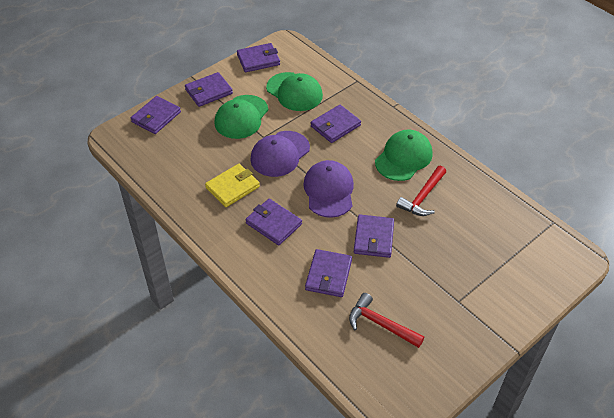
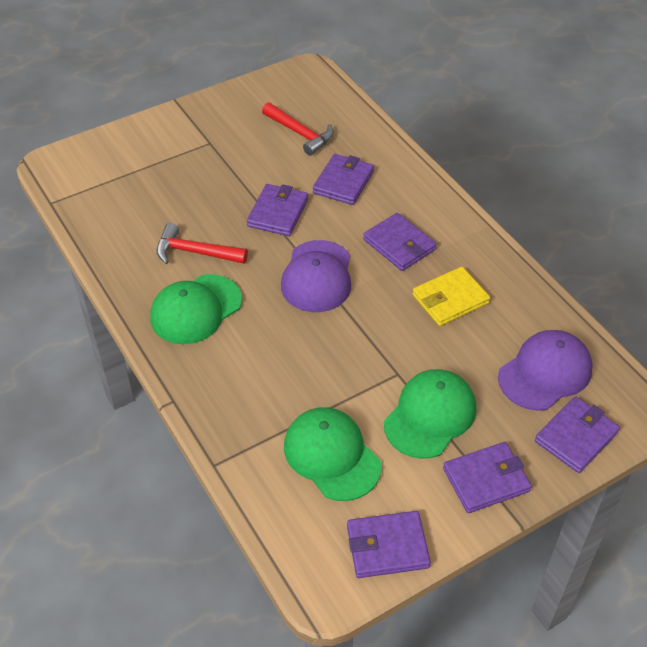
camera: 170 degrees left, 0 degrees up
purple cap [250,131,310,177] -> purple cap moved to [498,330,593,411]
purple wallet [311,105,361,143] -> none
red hammer [396,166,446,216] -> red hammer turned 120 degrees counterclockwise [156,223,248,264]

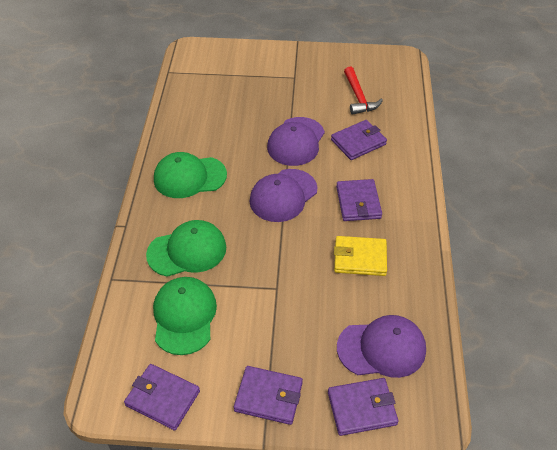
camera: 35 degrees right, 0 degrees up
red hammer [156,223,248,264] -> none
purple wallet [247,184,308,236] -> purple cap [267,117,325,166]
green cap [384,369,477,459] -> green cap moved to [146,220,226,277]

